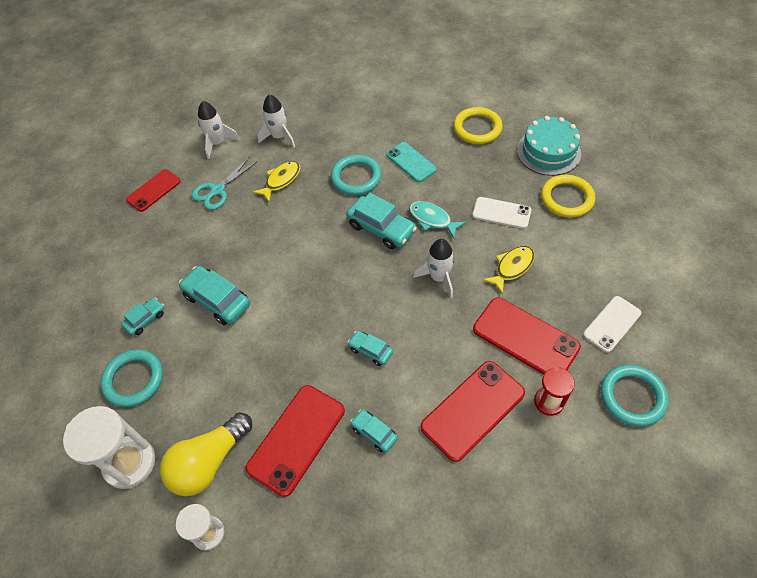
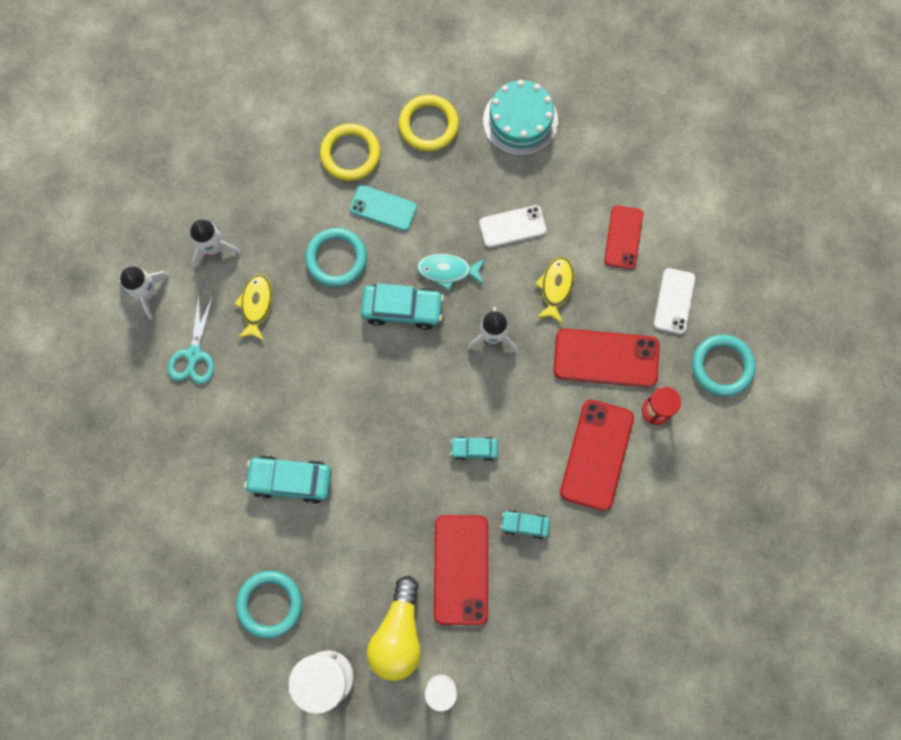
camera: 35 degrees left, 20 degrees up
turquoise car [121,297,165,335] -> none
red phone [126,169,181,212] -> red phone moved to [604,205,643,269]
yellow ring [541,175,595,218] -> yellow ring moved to [320,124,380,181]

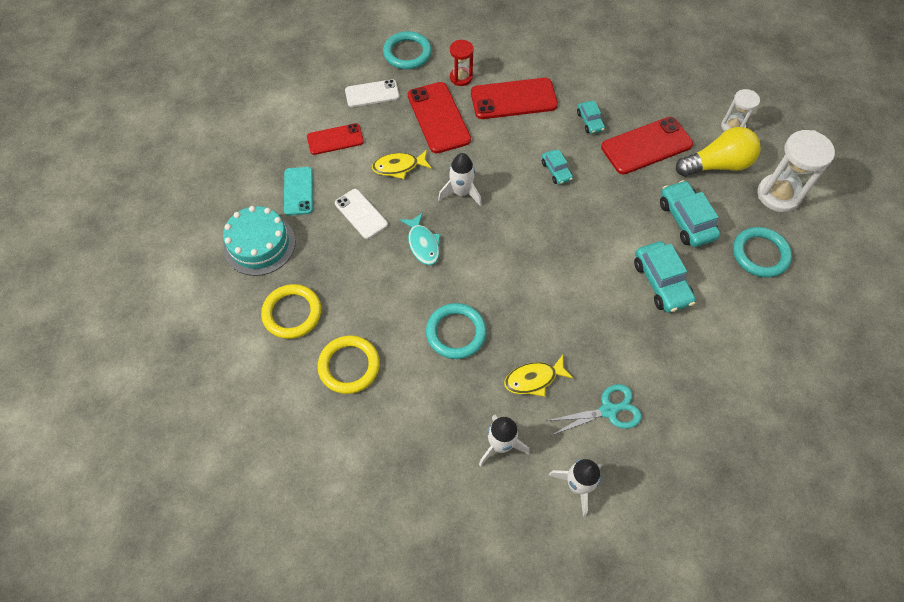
camera: 115 degrees left, 15 degrees down
turquoise phone [350,185,417,231] -> turquoise phone moved to [284,167,313,216]
turquoise car [361,284,444,330] -> turquoise car moved to [660,180,720,247]

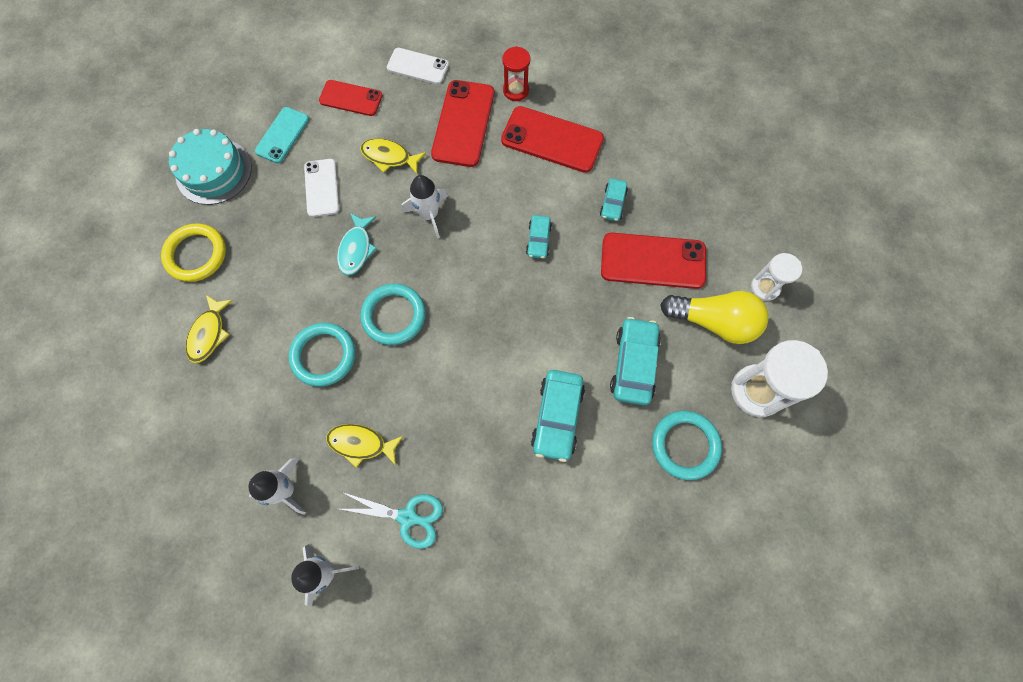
camera: 30 degrees right, 10 degrees up
yellow ring [318,335,380,394] -> yellow fish [186,295,233,363]
turquoise ring [383,31,432,69] -> turquoise ring moved to [361,284,426,345]

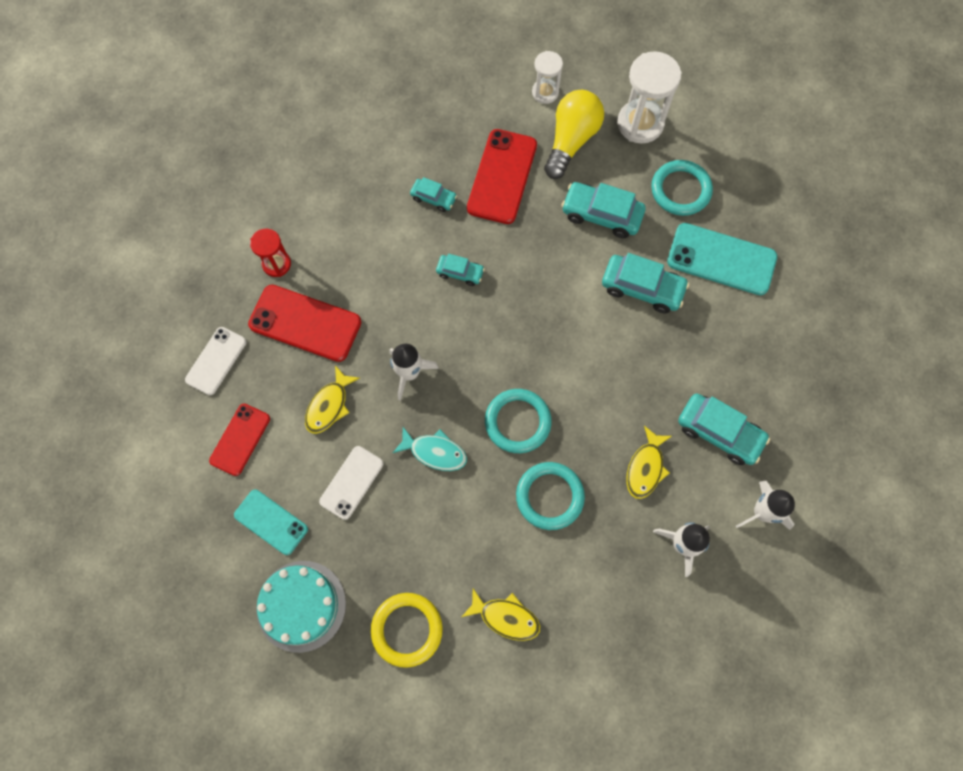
camera: 80 degrees left, 0 degrees up
white phone [304,159,339,217] -> white phone turned 60 degrees counterclockwise [319,446,383,520]
turquoise scissors [341,492,443,549] -> turquoise car [678,394,770,465]
red phone [501,106,604,173] -> none
none -> turquoise phone [667,223,777,295]

